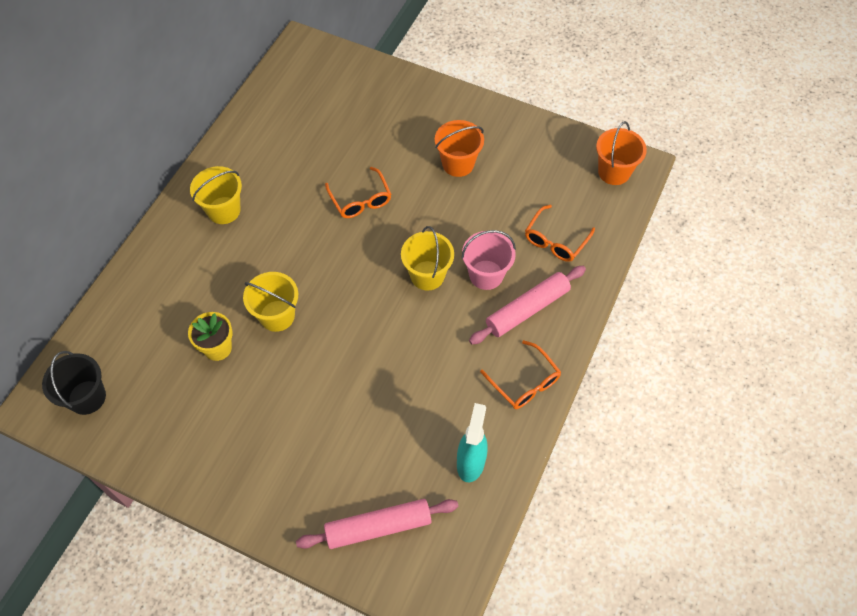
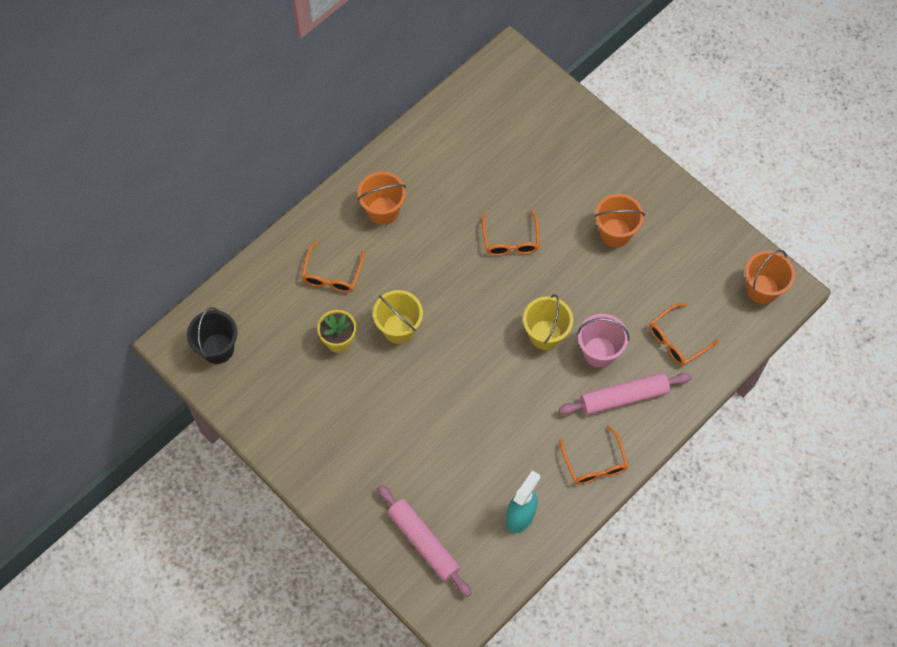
camera: 20 degrees right, 5 degrees up
yellow bucket [190,166,242,224] -> orange bucket [358,172,406,225]
pink rolling pin [296,499,458,549] -> pink rolling pin turned 45 degrees clockwise [377,485,472,597]
none -> orange glasses [301,241,365,293]

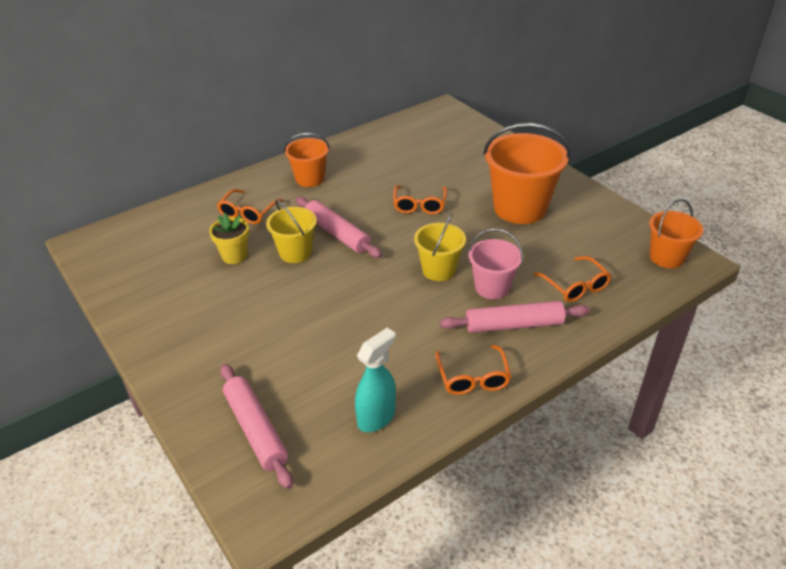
camera: 10 degrees right, 25 degrees down
black bucket [187,307,238,364] -> none
orange bucket [594,194,645,247] -> orange bucket [483,123,570,224], size x1.72
orange glasses [649,303,719,366] -> orange glasses turned 90 degrees counterclockwise [534,256,612,302]
none -> pink rolling pin [296,197,382,258]

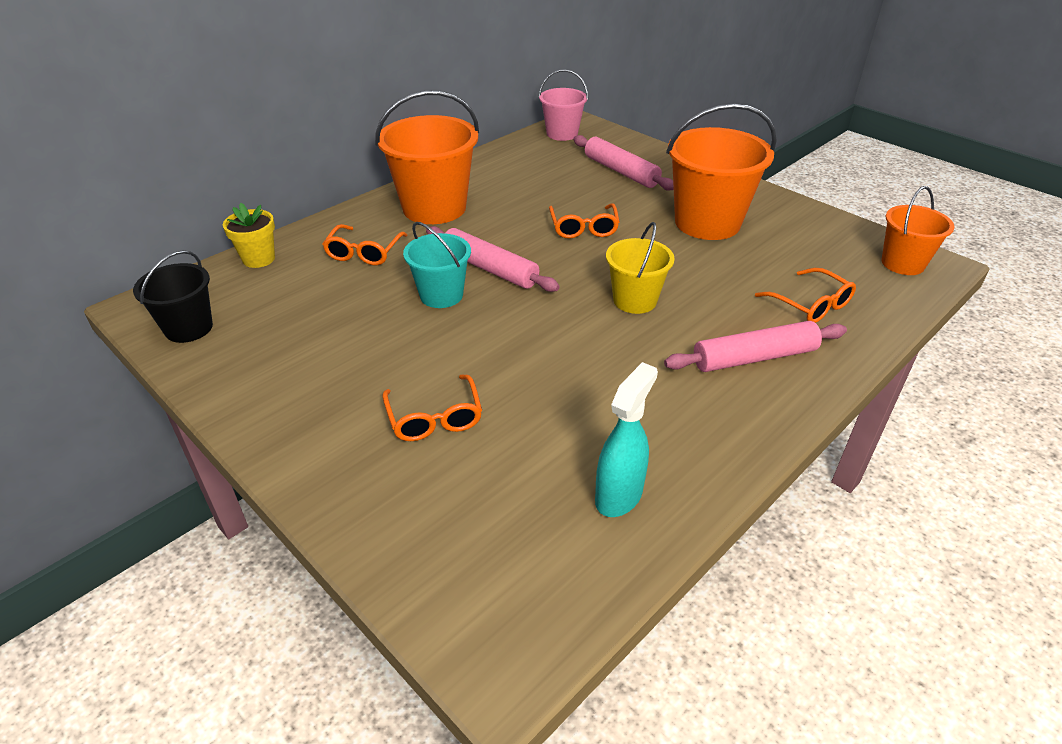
camera: 10 degrees left, 0 degrees up
yellow flower pot [209,213,249,264] -> yellow flower pot moved to [223,203,275,268]
pink rolling pin [220,364,293,489] -> pink rolling pin moved to [573,135,674,191]
yellow bucket [266,200,317,263] -> turquoise bucket [403,222,471,308]
orange bucket [284,133,330,187] -> orange bucket [375,90,479,224], size x1.72
orange glasses [436,345,511,395] -> orange glasses moved to [383,375,482,441]
pink bucket [468,228,523,299] -> pink bucket moved to [539,69,588,141]
none -> black bucket [133,250,213,343]

